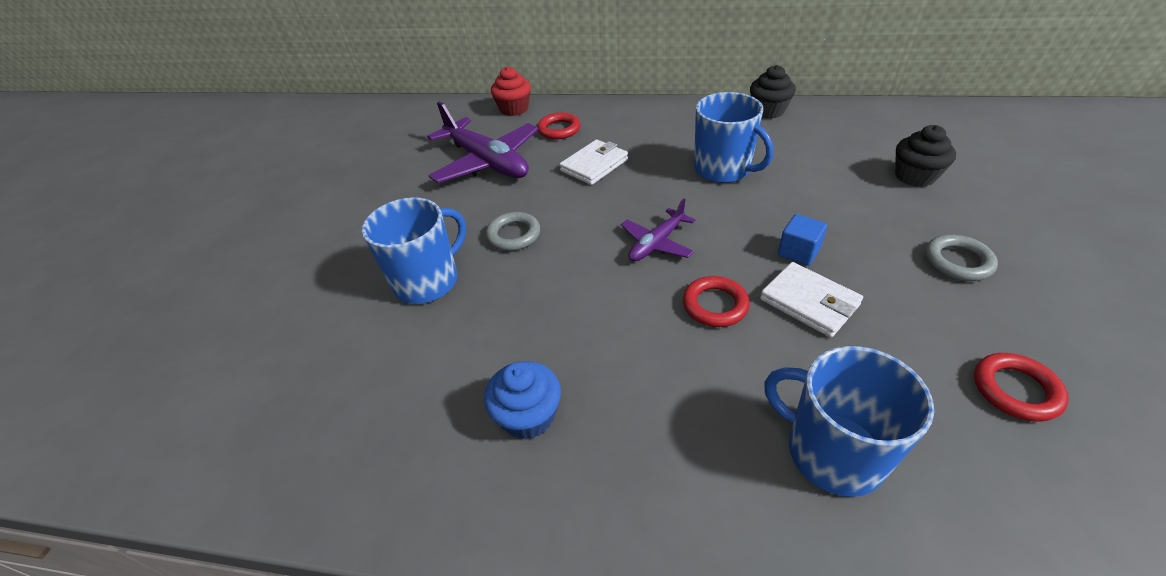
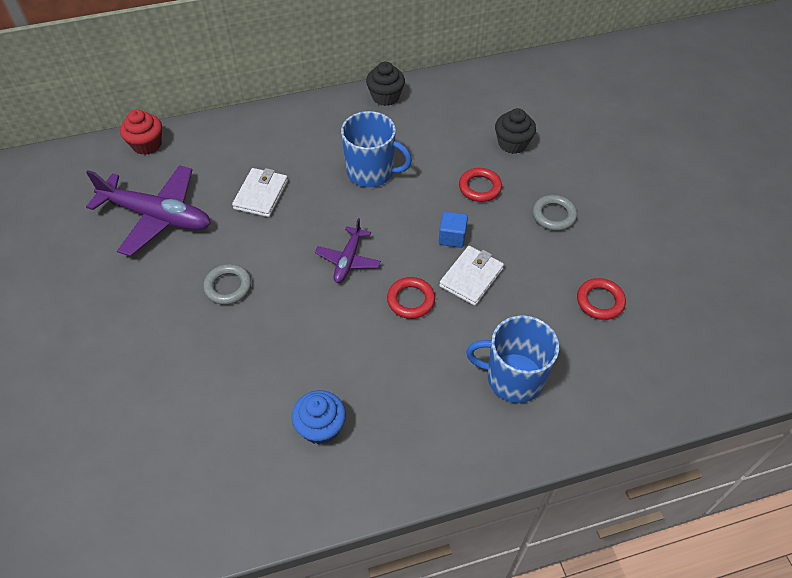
camera: 30 degrees left, 10 degrees up
blue mug [362,197,466,304] -> none
red ring [537,112,580,139] -> red ring moved to [459,168,502,202]
white wallet [760,262,863,338] -> white wallet turned 75 degrees counterclockwise [439,246,504,306]

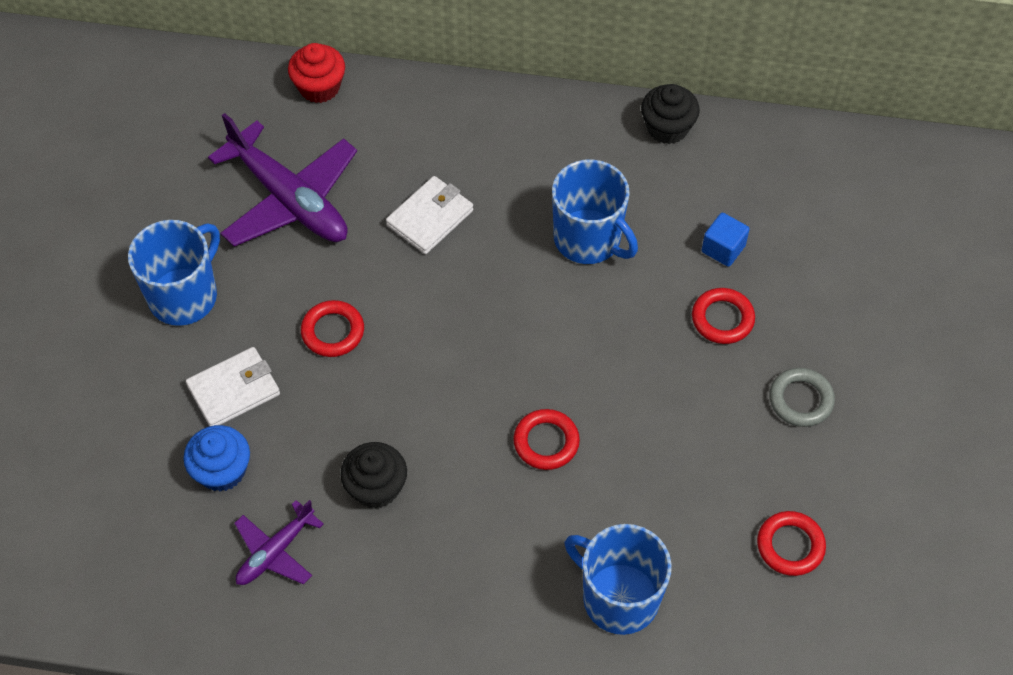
camera: 25 degrees right, 5 degrees up
grey ring [203,264,251,305] -> red ring [301,300,364,357]
blue cupcake [292,390,346,445] -> blue cupcake moved to [183,425,250,492]
purple plane [315,218,381,283] -> purple plane moved to [234,500,324,585]
blue cube [439,211,468,248] -> blue cube moved to [702,213,750,267]
white wallet [439,246,504,306] -> white wallet moved to [186,347,280,426]
black cupcake [495,108,536,154] -> black cupcake moved to [340,442,407,509]
none -> blue mug [128,220,220,326]

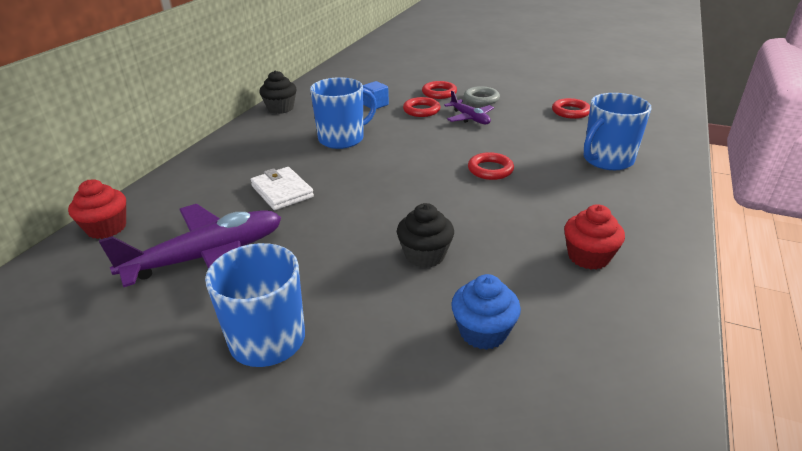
camera: 75 degrees left, 25 degrees down
white wallet [186,347,280,426] -> none
purple plane [234,500,324,585] -> purple plane moved to [444,91,494,124]
red ring [301,300,364,357] -> red ring moved to [422,81,457,99]
black cupcake [340,442,407,509] -> black cupcake moved to [397,203,454,268]
none -> red cupcake [564,204,625,270]

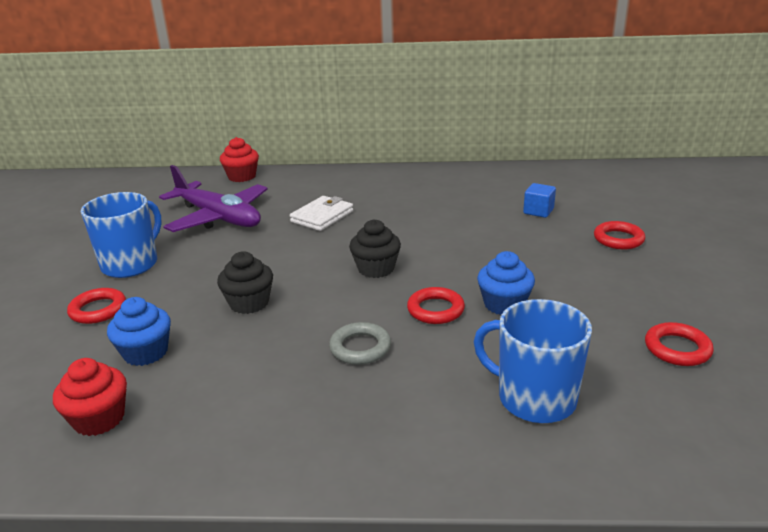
camera: 70 degrees right, 5 degrees down
black cupcake [259,70,297,114] -> black cupcake moved to [349,219,401,278]
blue mug [310,77,377,149] -> none
red ring [403,97,441,117] -> red ring moved to [67,288,126,324]
purple plane [444,91,494,124] -> none
grey ring [464,86,500,105] -> grey ring moved to [329,322,391,365]
red cupcake [564,204,625,270] -> red cupcake moved to [53,358,127,436]
none -> blue cupcake [477,251,535,315]

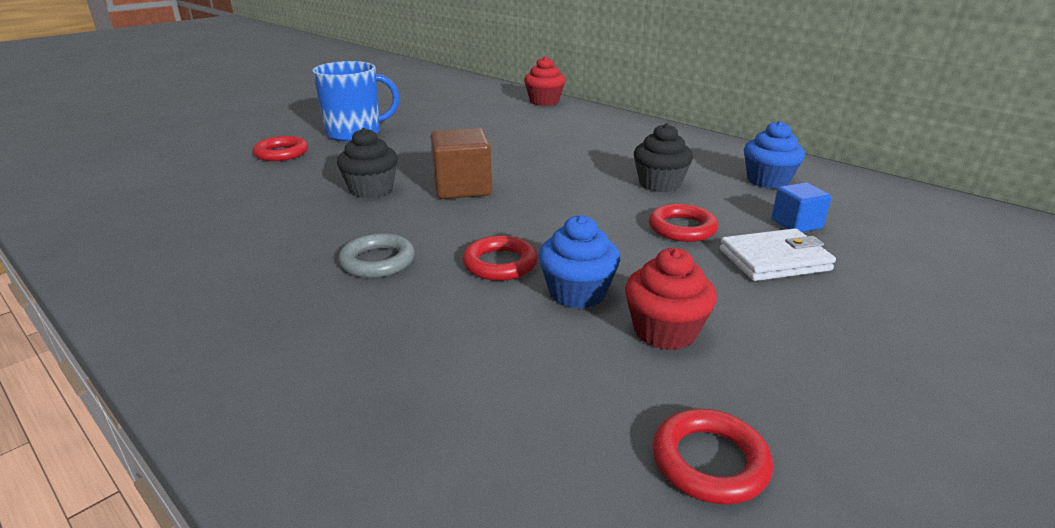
camera: 40 degrees right, 0 degrees up
red cupcake [53,358,127,436] -> red cupcake moved to [625,248,717,350]
blue cupcake [107,297,171,366] -> blue cupcake moved to [744,121,805,189]
purple plane [159,165,268,232] -> none
white wallet [290,196,353,231] -> white wallet moved to [720,228,836,281]
black cupcake [349,219,401,278] -> black cupcake moved to [634,123,693,192]
blue mug [474,299,592,423] -> none
red ring [594,221,646,249] -> red ring moved to [649,204,718,242]
none -> brown cube [430,128,492,199]

